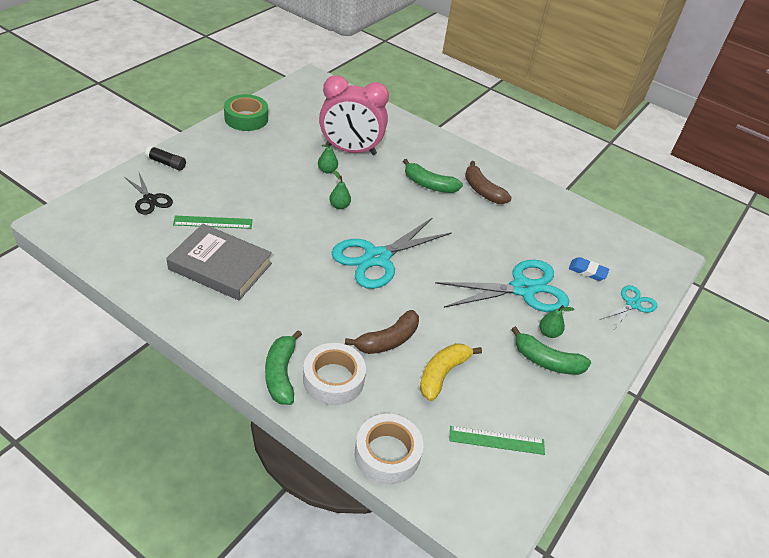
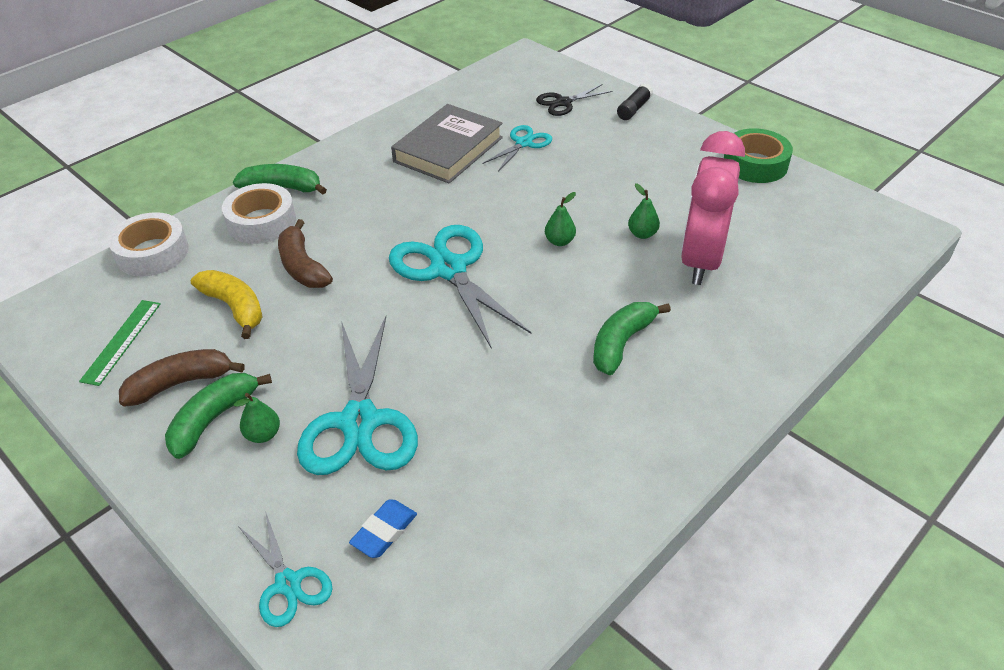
camera: 105 degrees right, 0 degrees up
green ruler [173,216,253,229] -> turquoise scissors [482,125,552,171]
brown banana [465,161,512,204] -> brown banana moved to [119,349,245,406]

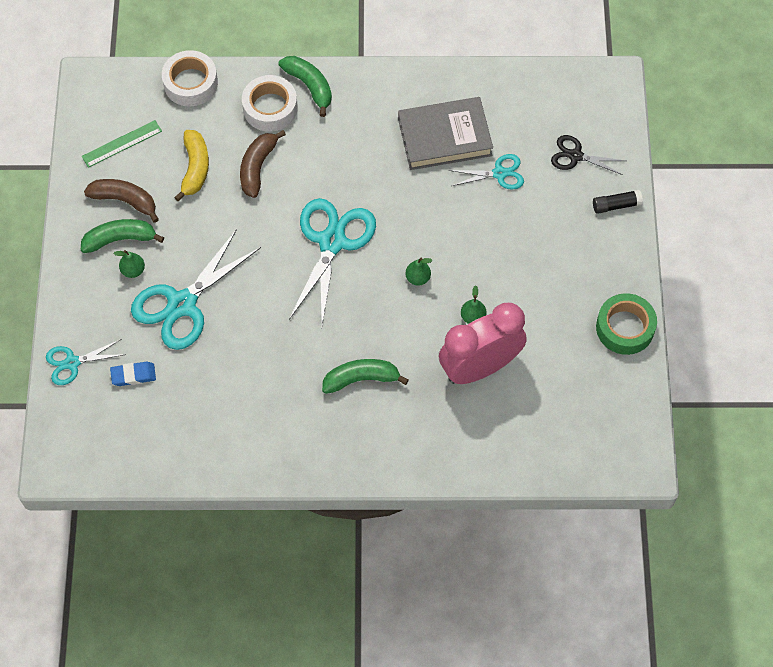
camera: 45 degrees right, 20 degrees up
turquoise scissors [238,511,333,627] -> turquoise scissors turned 60 degrees clockwise [46,339,126,385]

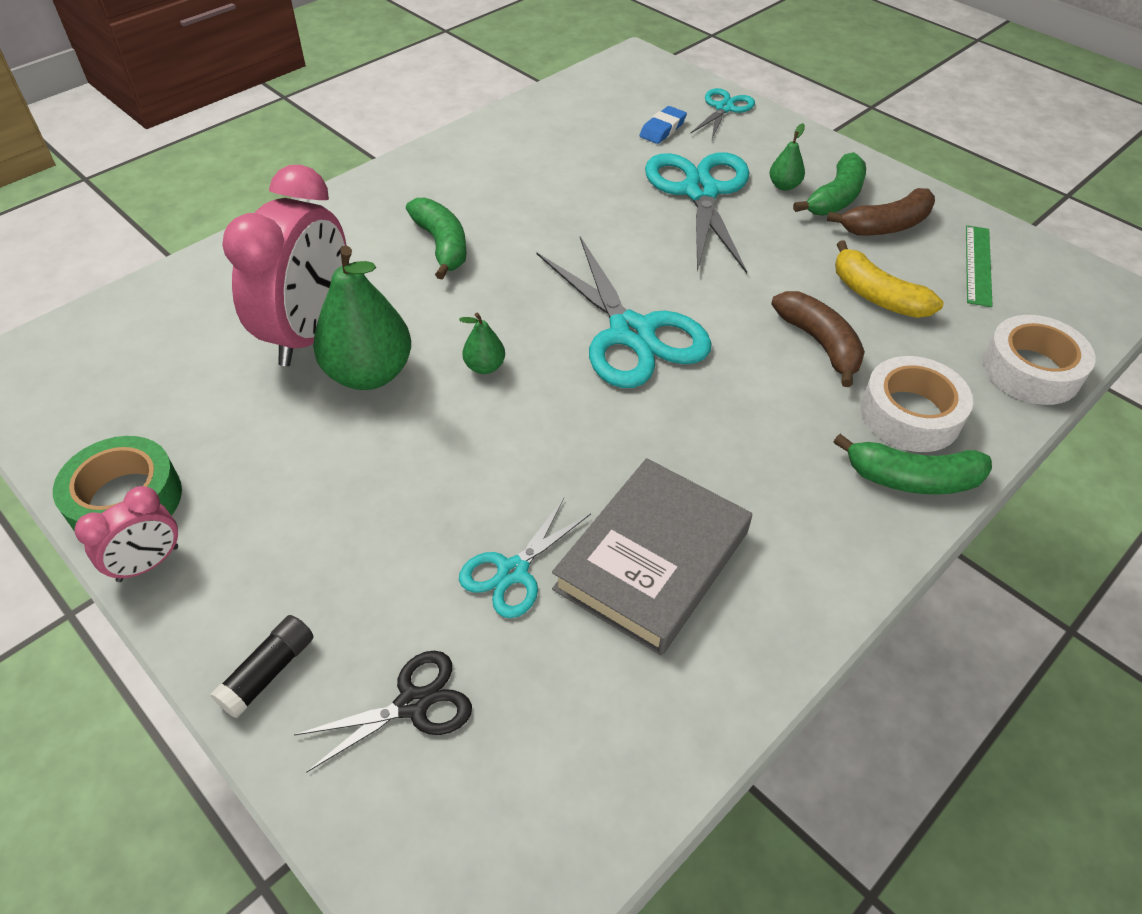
camera: 135 degrees right, 15 degrees down
green banana [322,359,409,394] -> green banana turned 60 degrees counterclockwise [406,198,467,280]
green pear [461,285,486,324] -> green pear [313,246,411,390], size x2.18
none -> pink clock [75,486,178,582]

